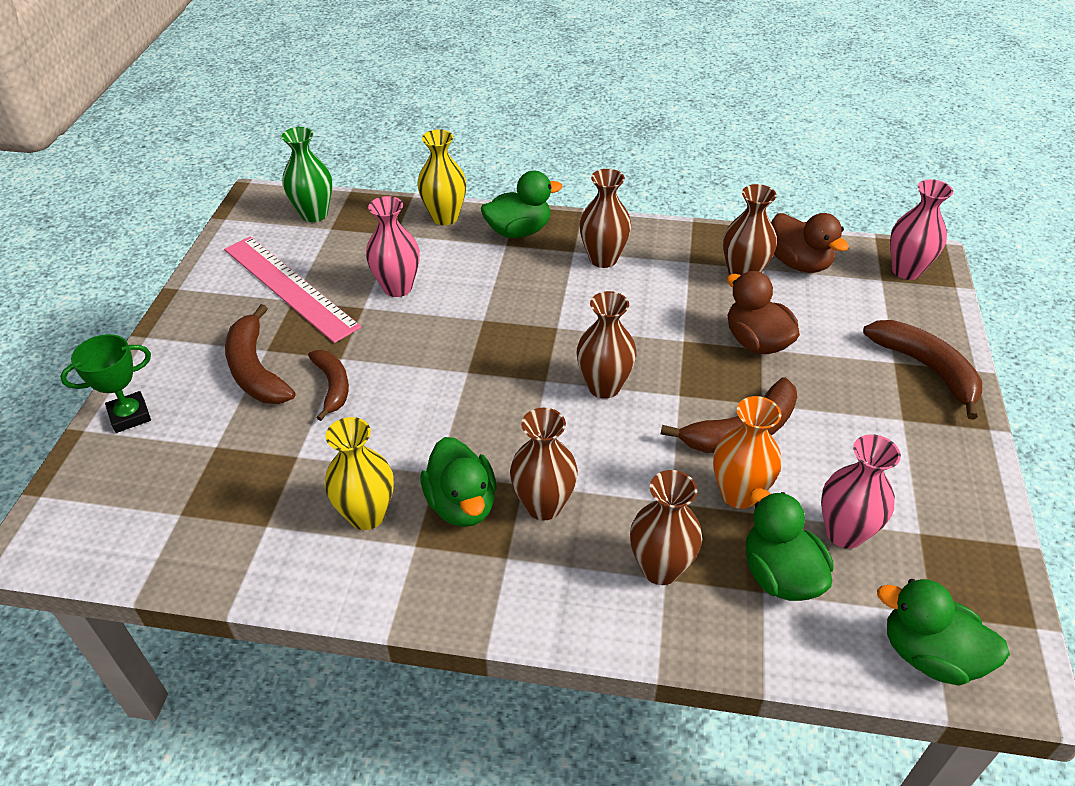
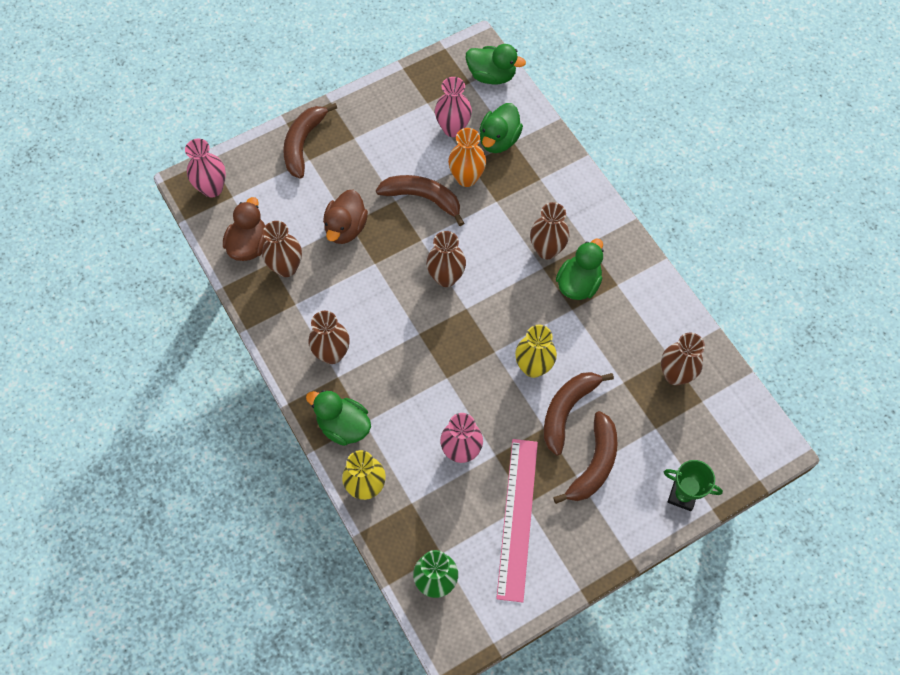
camera: 130 degrees left, 20 degrees up
brown banana [308,350,349,421] -> brown banana [544,372,614,455], size x1.53
yellow vase [325,417,394,530] -> yellow vase moved to [515,325,557,378]
brown vase [630,470,702,585] -> brown vase moved to [661,333,705,385]
green duck [877,579,1010,686] -> green duck turned 60 degrees counterclockwise [466,44,526,84]

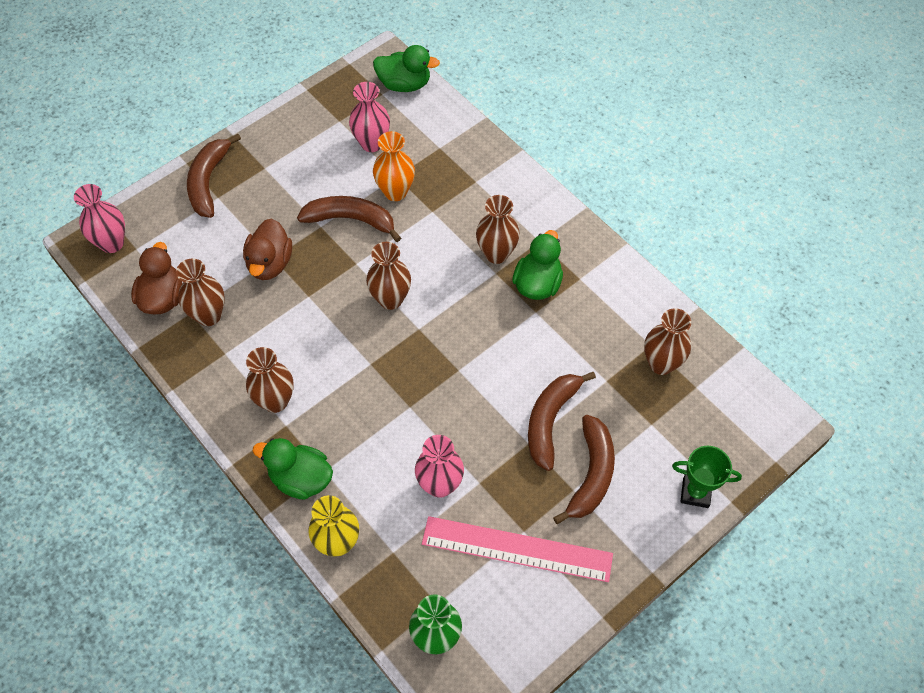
camera: 10 degrees left, 5 degrees down
green duck [479,103,523,153] -> none
pink ruler [496,439,538,603] -> pink ruler turned 75 degrees counterclockwise [422,516,613,582]
yellow vase [515,325,557,378] -> none

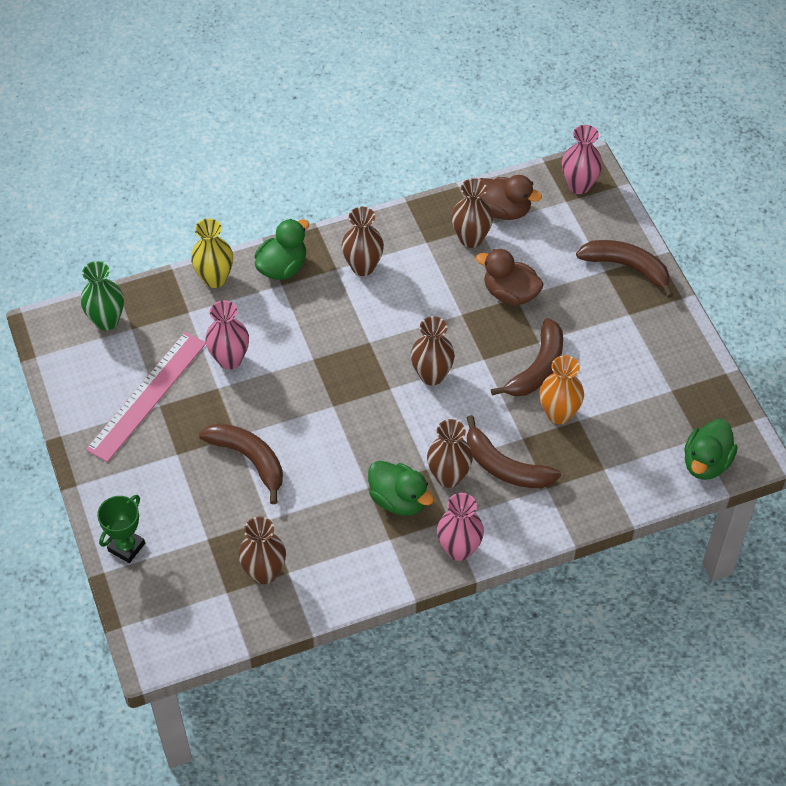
camera: 110 degrees right, 5 degrees down
pink vase [349,82,390,152] -> pink vase moved to [437,493,484,561]
brown banana [553,415,615,524] -> brown banana moved to [467,415,561,488]

